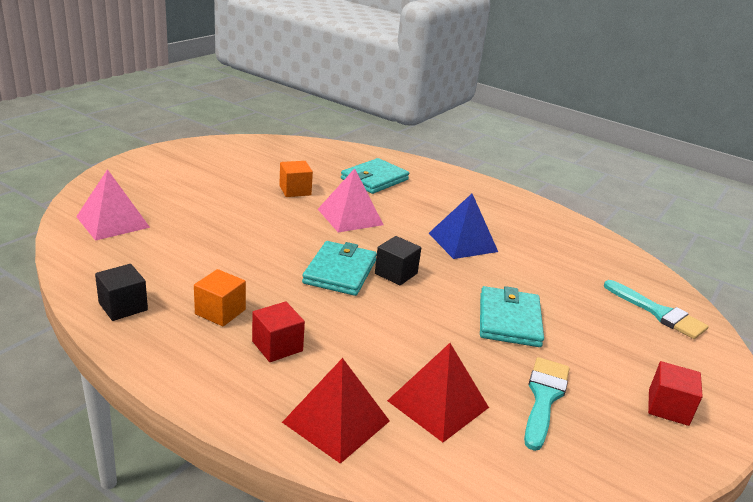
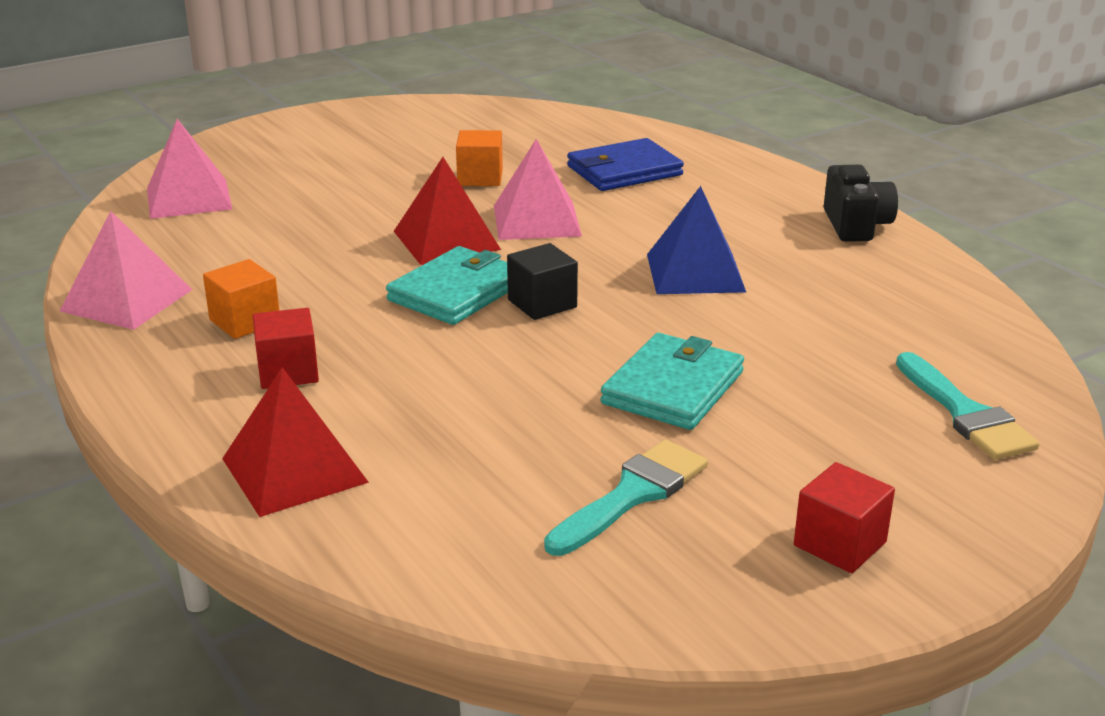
camera: 25 degrees right, 0 degrees up
black cube [95,264,148,321] -> pink pyramid [60,211,192,330]
turquoise wallet [341,158,409,194] -> blue wallet [567,138,684,191]
red pyramid [387,343,489,442] -> red pyramid moved to [394,157,501,265]
none -> black camera [824,165,898,242]

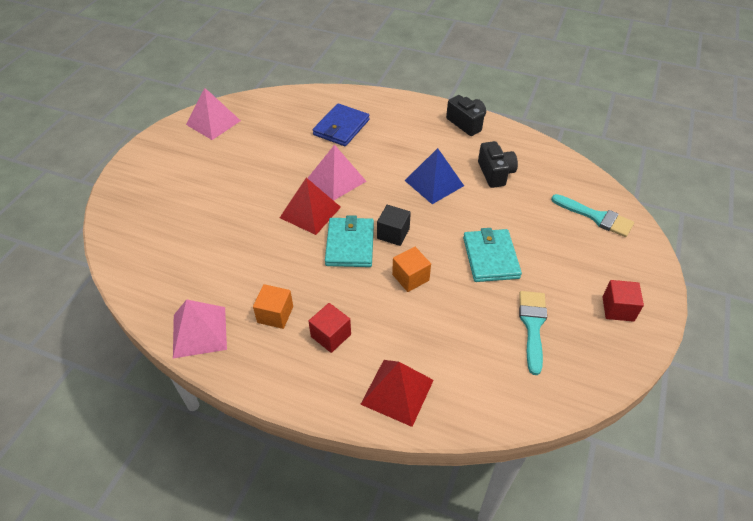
camera: 35 degrees left, 20 degrees up
pink pyramid [147,119,232,219] -> pink pyramid moved to [186,88,241,140]
orange cube [456,130,503,186] -> orange cube moved to [392,247,431,292]
none -> black camera [478,141,518,188]

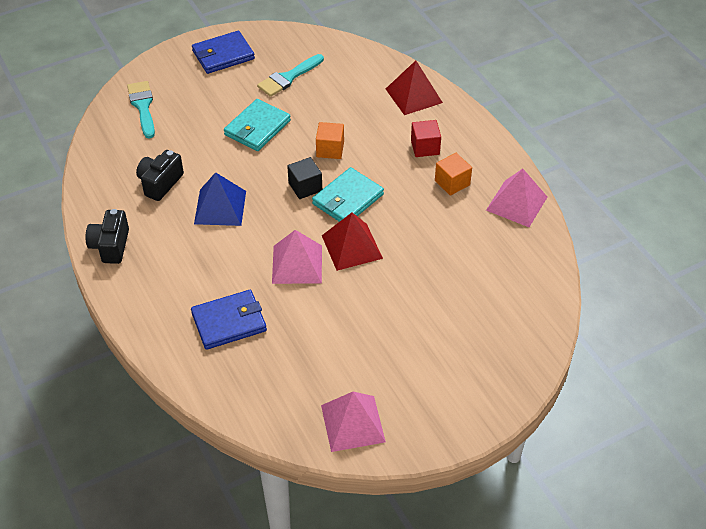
camera: 140 degrees left, 0 degrees up
red cube [602,280,644,322] -> blue wallet [192,31,255,74]

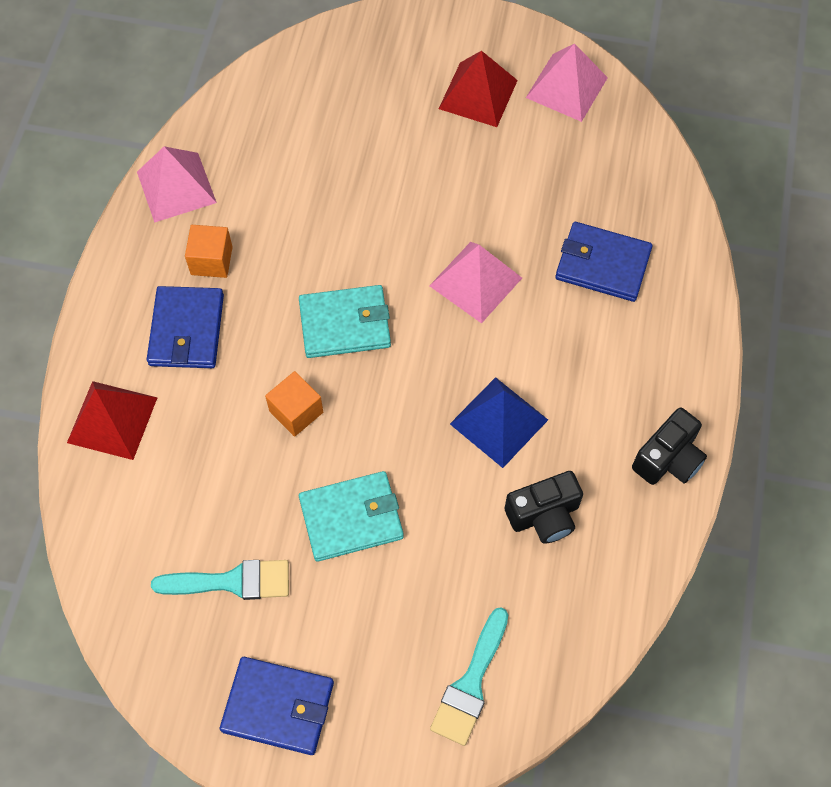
camera: 140 degrees left, 15 degrees up
black cube [287,157,322,199] -> none
red pyramid [322,212,383,271] -> red pyramid moved to [439,51,518,127]
red cube [411,120,441,157] -> blue wallet [147,286,224,368]

